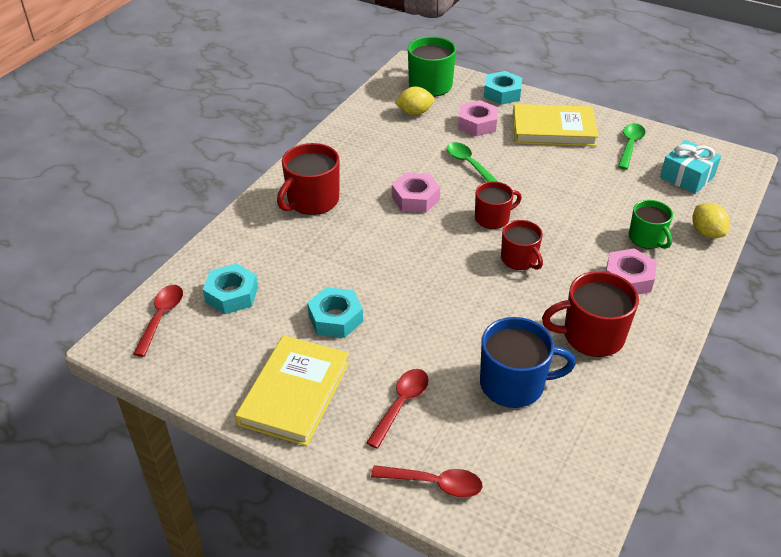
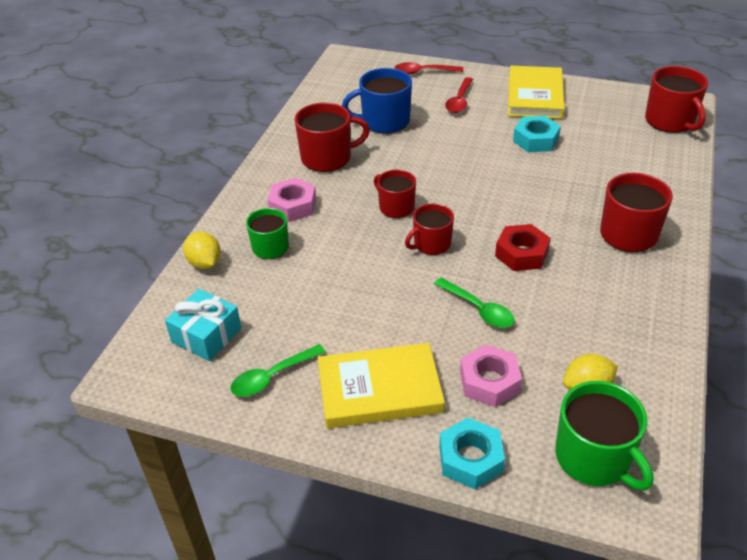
camera: 170 degrees right, 0 degrees up
red spoon [133,285,183,357] -> red mug [645,66,708,133]
turquoise nut [203,263,258,314] -> none
pink nut [392,173,440,213] -> red nut [495,224,551,271]
green spoon [618,123,646,170] -> green spoon turned 45 degrees clockwise [231,344,326,397]

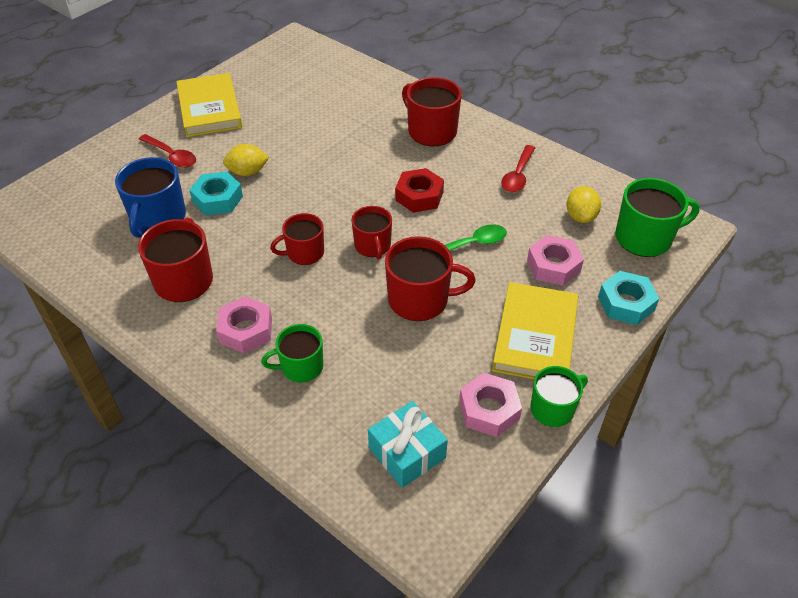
camera: 70 degrees left, 5 degrees up
yellow lemon [183,231,221,269] -> yellow lemon moved to [223,144,269,176]
green spoon [231,344,326,397] -> pink nut [459,373,522,437]
red spoon [395,62,463,74] -> red spoon moved to [501,145,535,193]
yellow book [508,66,565,119] -> yellow book turned 45 degrees clockwise [176,73,242,137]
turquoise nut [513,116,561,152] -> turquoise nut moved to [189,171,243,216]
red mug [645,66,708,133] -> red mug moved to [385,236,476,321]
none -> green mug [530,366,588,427]

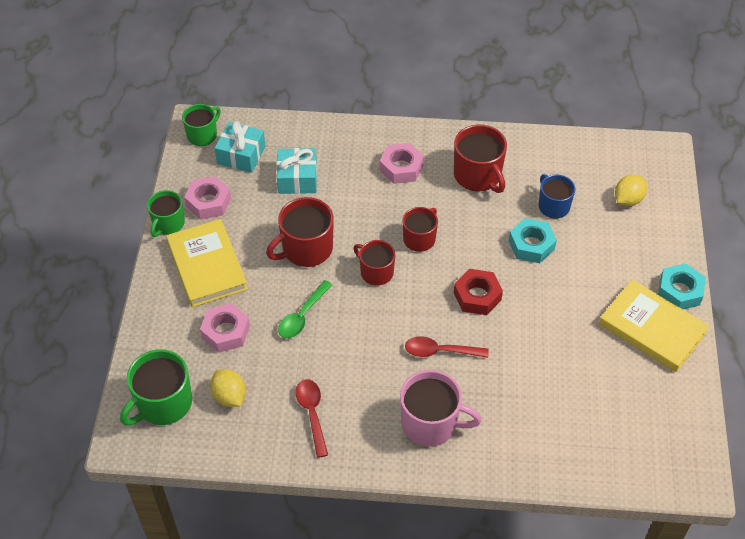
camera: 145 degrees right, 5 degrees up
blue mug [115,157,186,238] -> blue mug [539,174,575,219], size x0.65
red spoon [139,134,196,168] -> red spoon moved to [405,336,489,358]
yellow lemon [223,144,269,176] -> yellow lemon moved to [615,175,647,206]
green mug [261,324,324,383] -> green mug moved to [182,104,221,146]
red nut [395,168,444,213] -> red nut moved to [454,269,503,315]
red mug [402,77,462,146] -> pink mug [400,370,482,446]
turquoise nut [598,271,659,325] -> turquoise nut moved to [658,263,706,309]
none -> turquoise gift [277,148,317,194]

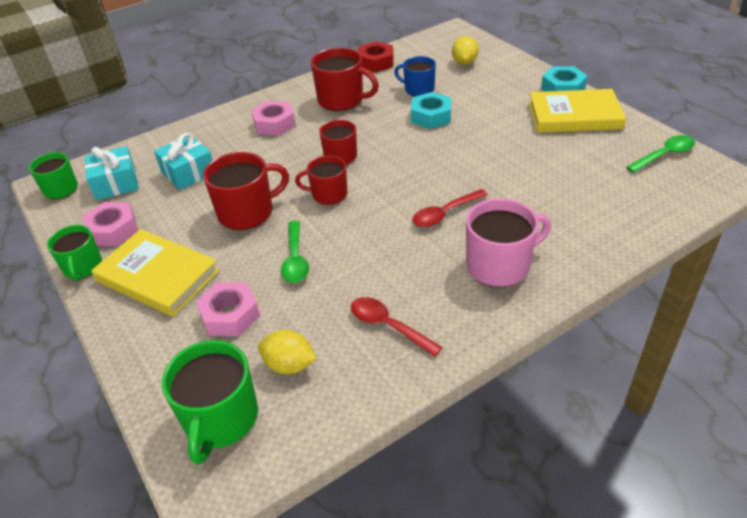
camera: 35 degrees left, 10 degrees down
red mug [266,197,334,267] -> red mug turned 135 degrees counterclockwise [203,152,289,230]
red nut [454,269,503,315] -> red nut moved to [358,41,394,73]
none -> green spoon [626,135,695,173]

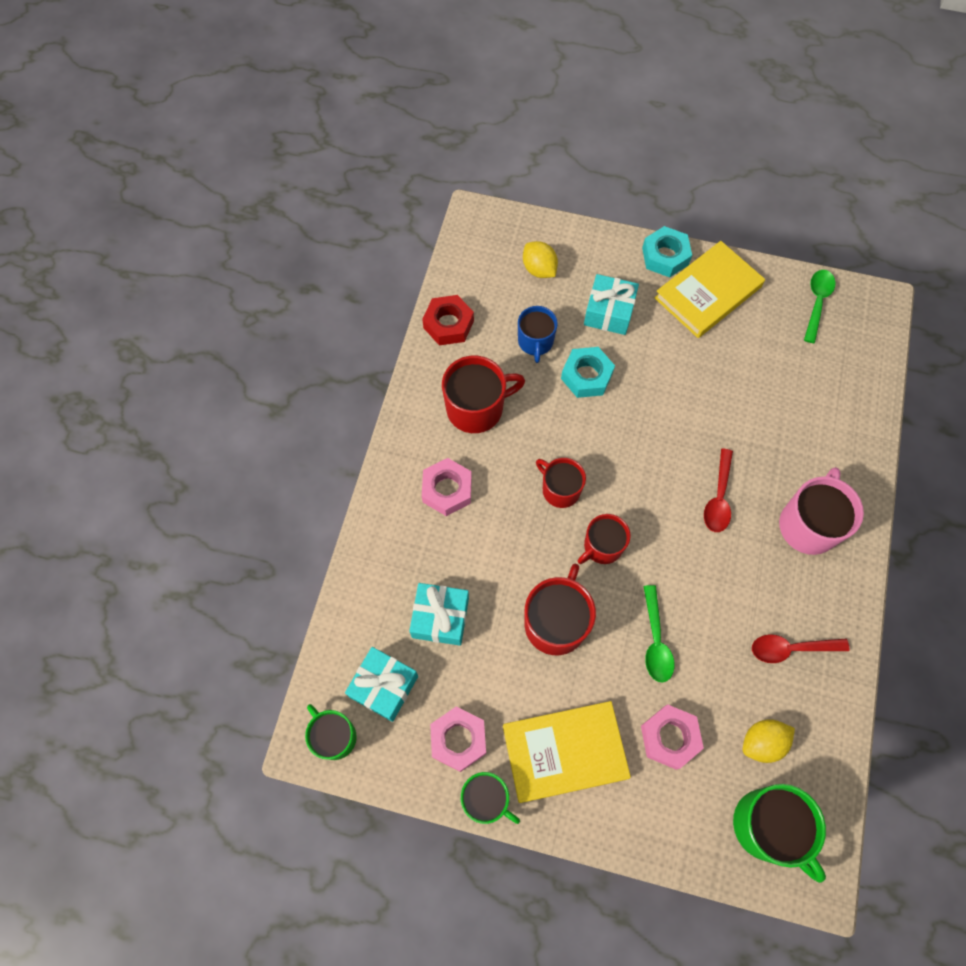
camera: 45 degrees left, 25 degrees up
green spoon [281,221,309,283] -> green spoon turned 45 degrees clockwise [643,585,674,683]
blue mug [394,56,436,96] -> blue mug turned 75 degrees counterclockwise [518,306,558,363]
none -> turquoise gift [584,274,639,335]

